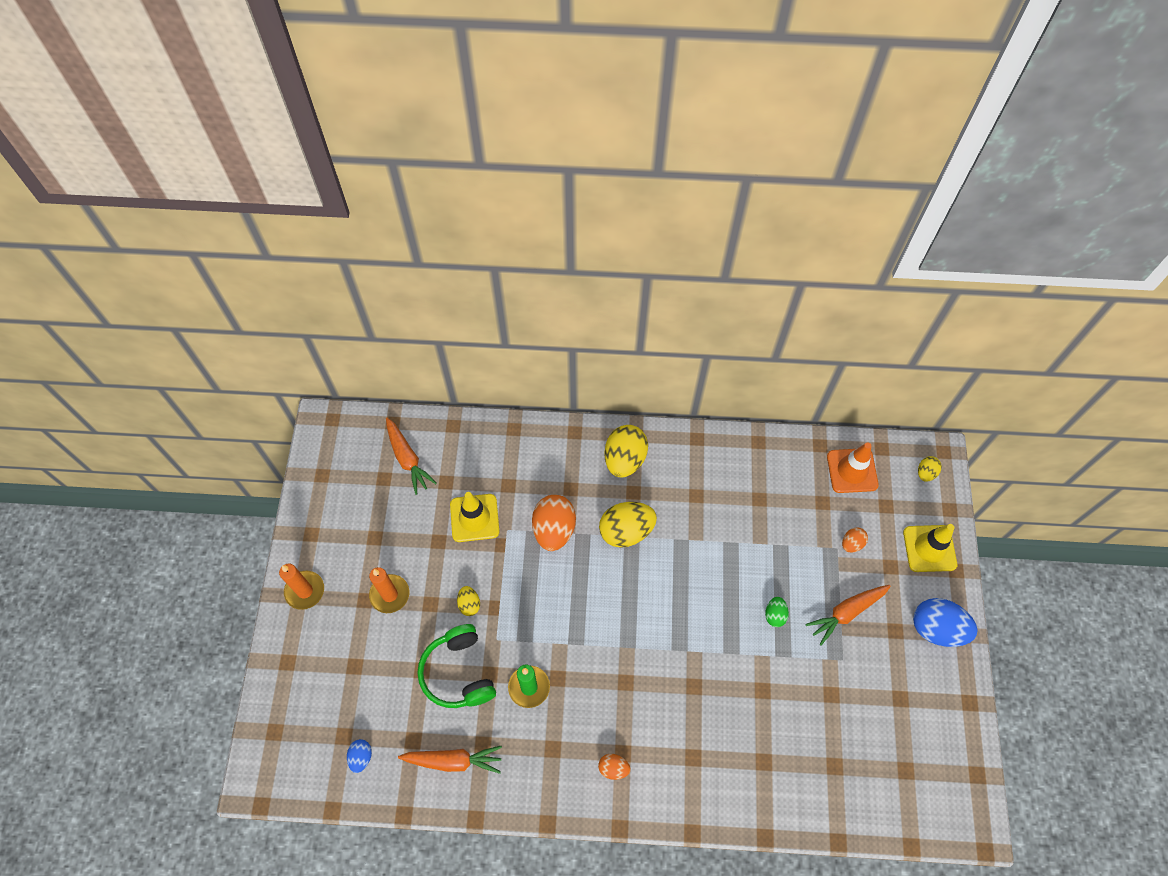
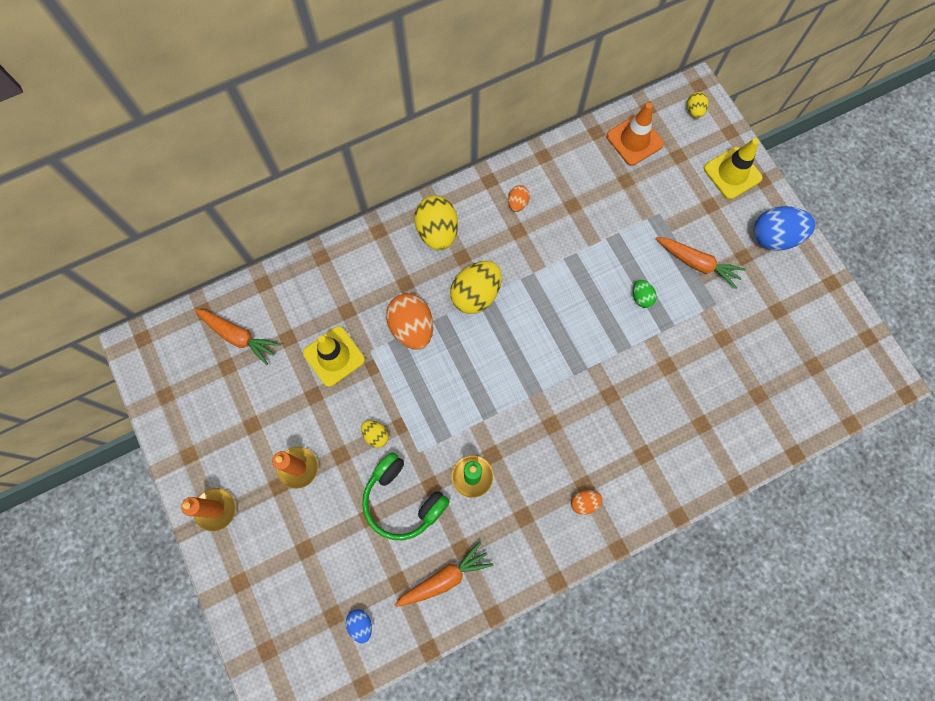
camera: 30 degrees left, 10 degrees up
orange carrot [805,585,891,646] -> orange carrot turned 90 degrees counterclockwise [656,237,746,289]
orange egg [842,527,868,552] -> orange egg moved to [508,185,530,212]

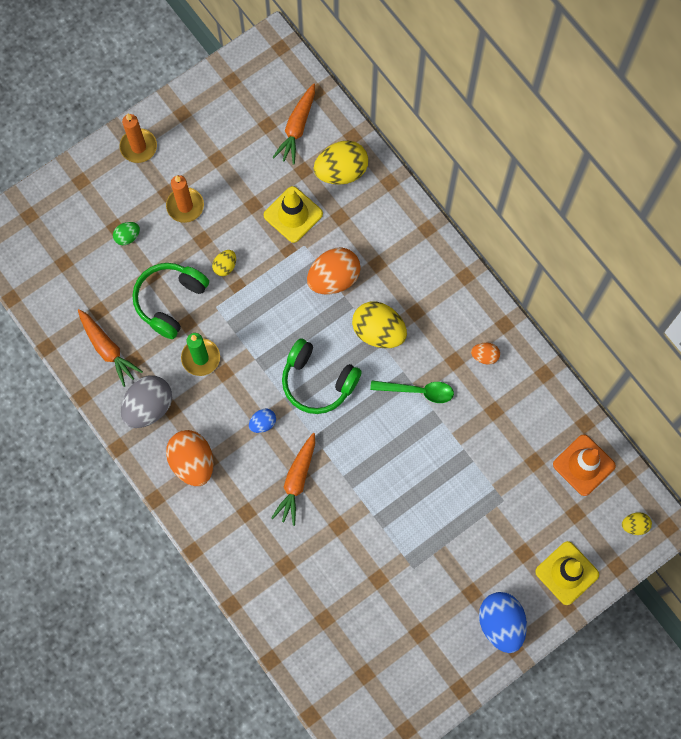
camera: 80 degrees right, 0 degrees up
blue egg [346,609,372,643] -> blue egg moved to [249,408,276,433]
yellow egg [414,195,458,250] -> yellow egg moved to [314,141,368,185]
orange egg [571,490,602,515] -> orange egg [166,430,214,486], size x1.99
green egg [633,280,657,308] -> green egg moved to [113,222,140,245]
orange carrot [656,237,746,289] -> orange carrot moved to [271,433,315,526]
none -> grey egg [121,375,172,428]
none -> green headphones [282,338,362,414]
none -> green spoon [370,380,454,403]

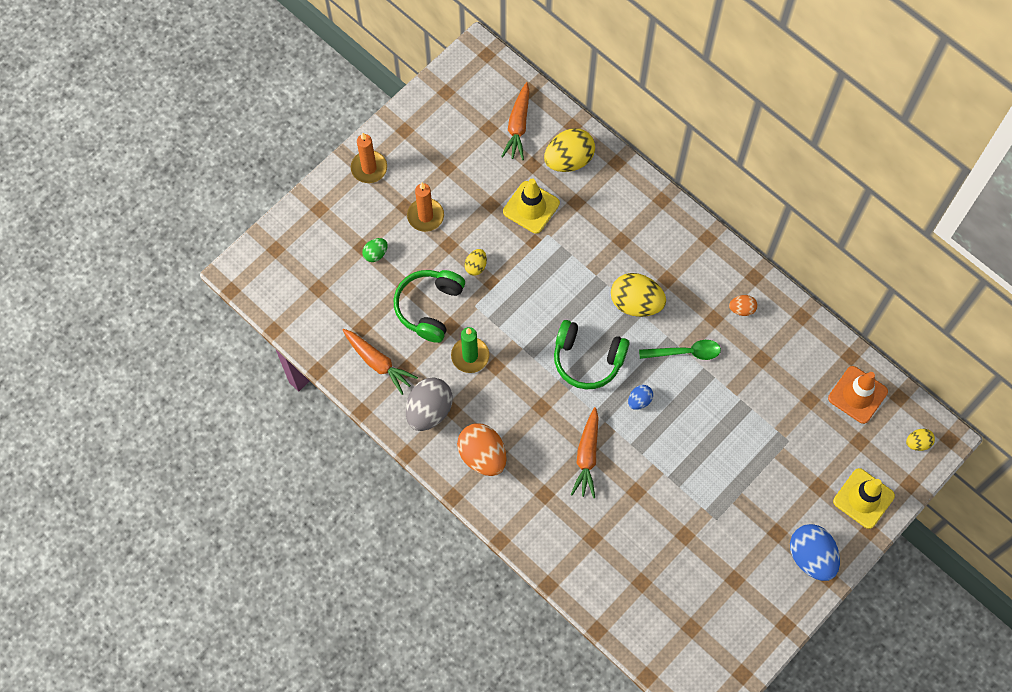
camera: 10 degrees left, 5 degrees down
blue egg [249,408,276,433] -> blue egg moved to [628,385,653,410]
orange egg [307,248,361,294] -> none

